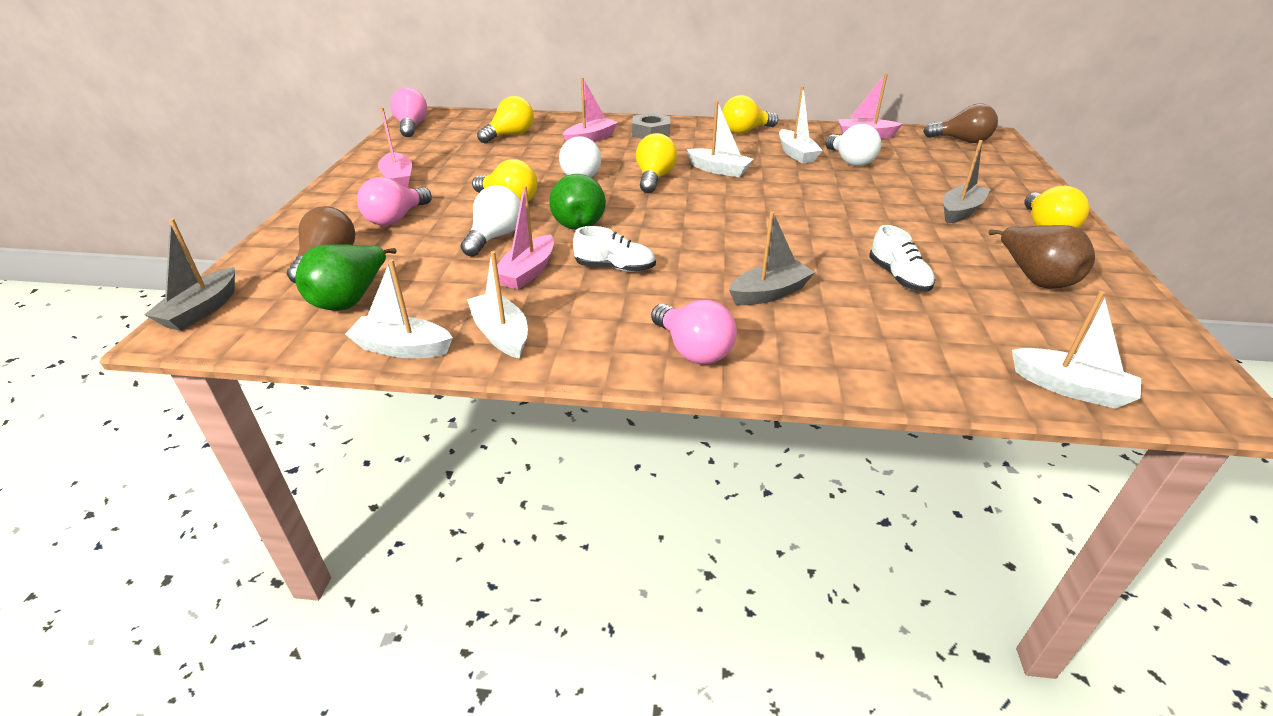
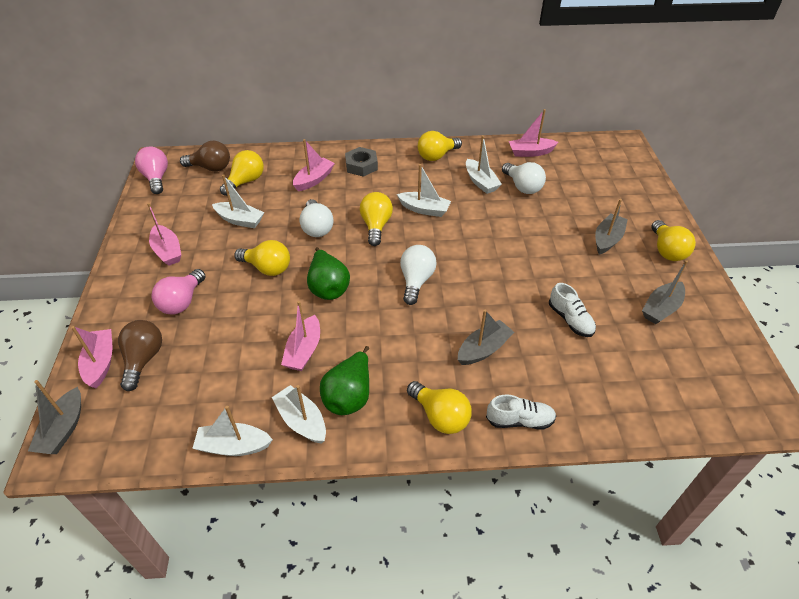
camera: 10 degrees left, 10 degrees up
green pear [295,244,397,311] -> green pear moved to [320,346,369,415]
white light bulb [461,185,521,257] -> white light bulb moved to [400,245,437,305]
white shoe [573,226,656,272] -> white shoe moved to [486,394,556,430]
pink light bulb [651,300,737,364] -> yellow light bulb [407,381,472,434]
brown light bulb [923,103,998,143] -> brown light bulb moved to [180,141,230,172]
brown pear [989,225,1095,289] -> grey boat [642,260,688,324]
white boat [1012,291,1141,409] -> white boat moved to [212,174,264,228]
none -> pink boat [71,326,113,388]

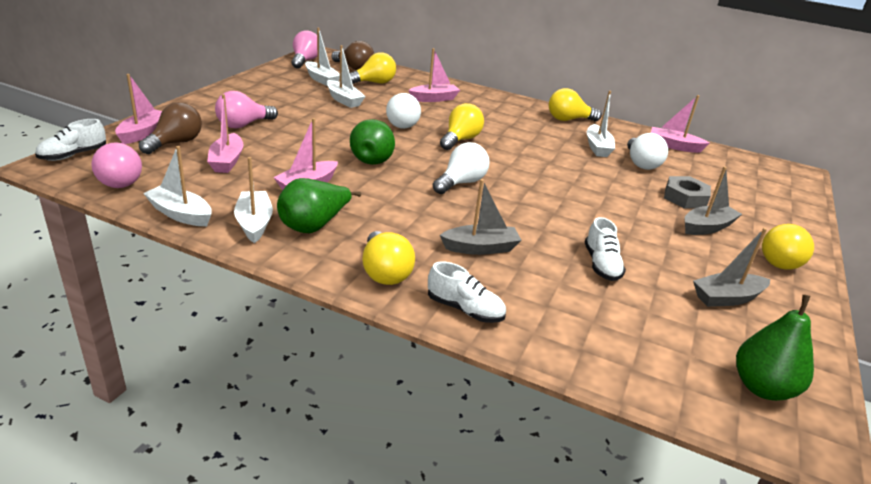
camera: 25 degrees right, 15 degrees down
grey boat [28,380,81,454] -> white shoe [35,119,106,161]
pink boat [147,203,181,266] -> pink boat moved to [207,94,244,173]
yellow light bulb [234,240,290,276] -> none
grey nut [345,147,378,177] -> grey nut moved to [664,176,711,209]
white boat [397,164,451,217] -> white boat moved to [305,28,340,86]
none -> pink light bulb [91,142,142,188]
none -> green pear [736,294,814,401]

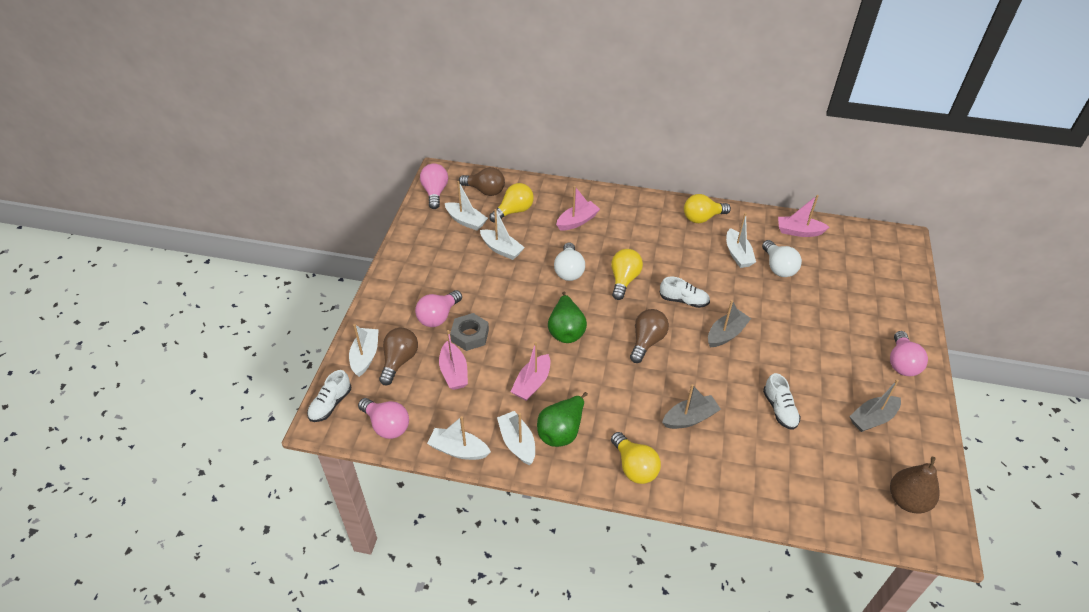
camera: 10 degrees left, 15 degrees up
pink boat [115,74,162,144] -> white boat [349,324,379,377]
white shoe [428,261,506,323] -> white shoe moved to [660,277,710,308]
white light bulb [433,142,490,194] -> brown light bulb [630,309,669,363]
grey nut [664,176,711,209] -> grey nut moved to [450,313,489,351]
grey boat [685,166,742,235] -> grey boat moved to [708,300,751,347]
green pear [736,294,814,401] -> brown pear [890,457,940,513]
yellow light bulb [762,224,814,270] -> pink light bulb [890,331,928,376]

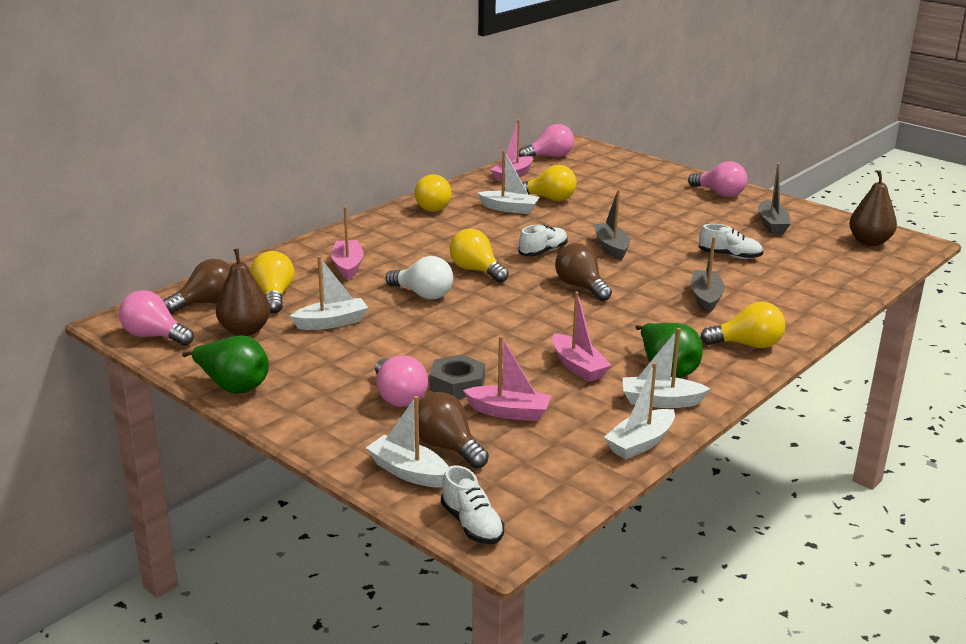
camera: 60 degrees left, 20 degrees down
pink light bulb [358,398,409,439] -> pink light bulb moved to [519,124,574,157]
white boat [445,181,488,231] -> brown pear [216,248,270,336]
green pear [548,292,587,343] -> green pear moved to [182,335,269,394]
white light bulb [762,240,802,277] -> yellow light bulb [522,165,577,201]

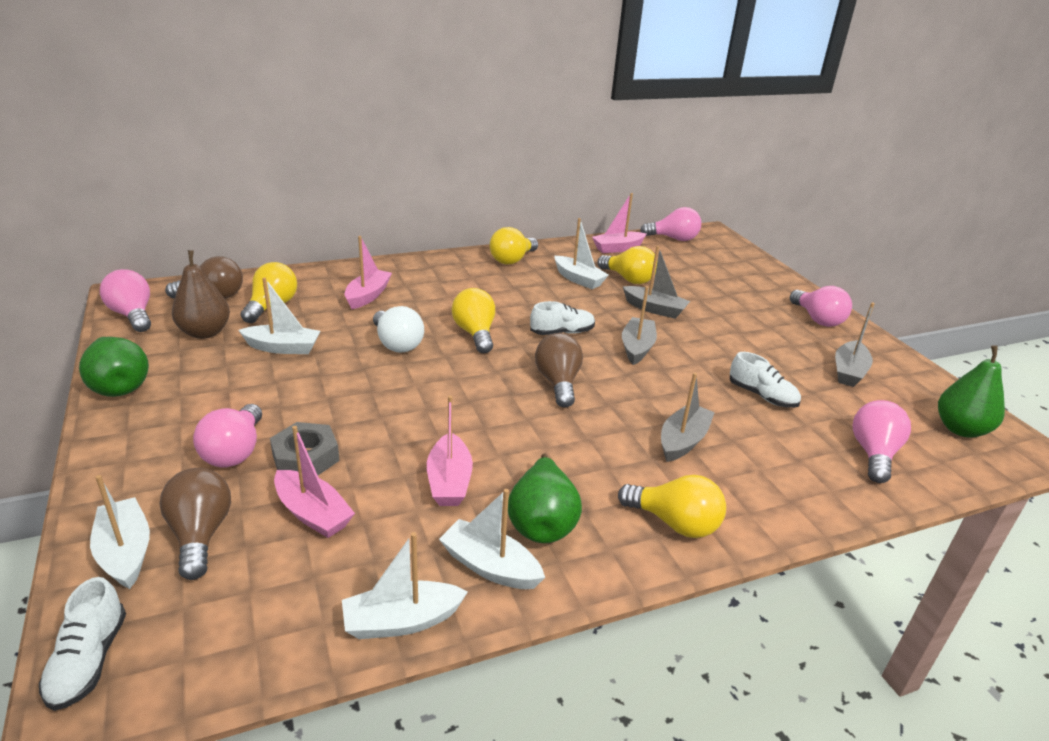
camera: 25 degrees right, 5 degrees up
brown pear [849,171,897,246] -> green pear [938,345,1005,438]
none -> grey boat [623,246,690,319]
none -> pink light bulb [853,400,911,483]

